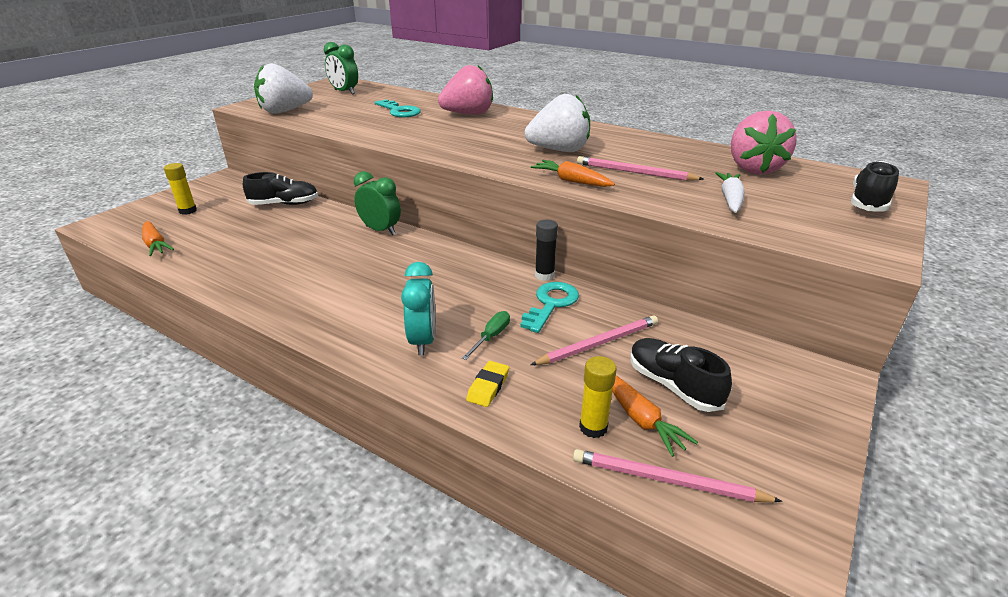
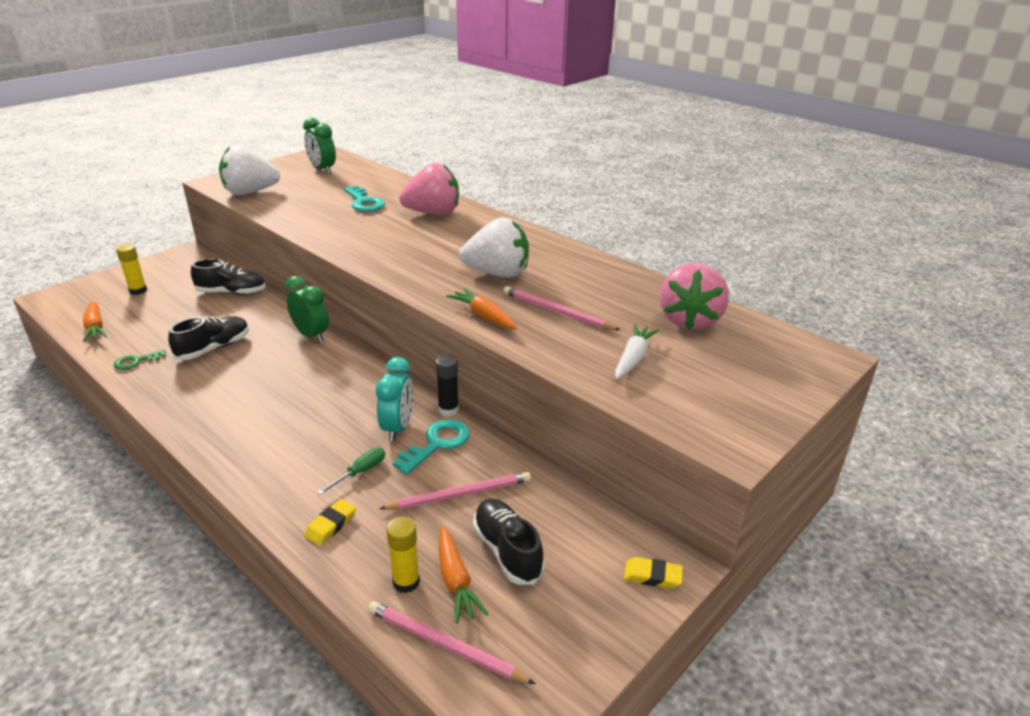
camera: 10 degrees right, 0 degrees up
turquoise clock [401,262,436,355] -> turquoise clock moved to [376,357,413,442]
black shoe [851,161,899,212] -> black shoe moved to [168,316,249,360]
none -> green key [114,349,166,370]
none -> yellow eraser [624,557,683,589]

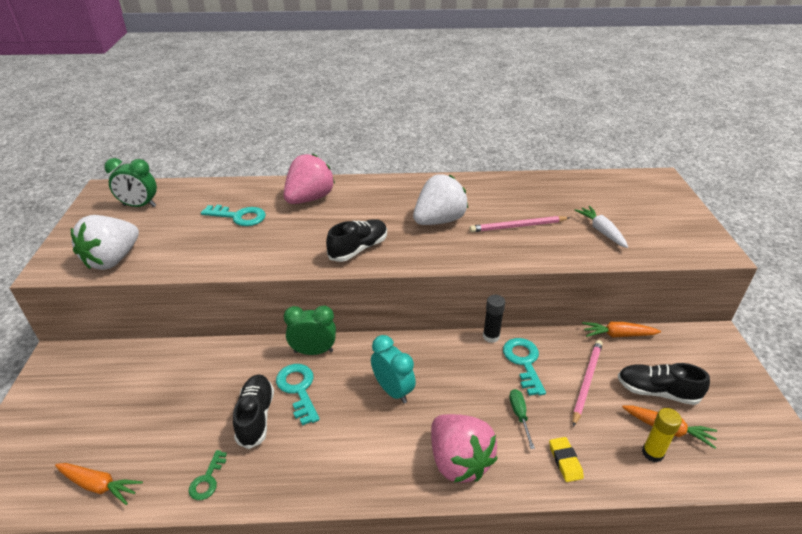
camera: 45 degrees left, 5 degrees up
yellow glue stick [116,244,147,295] -> none
black shoe [191,259,266,295] -> black shoe moved to [326,219,387,262]
pink pencil [368,601,536,684] -> none
turquoise clock [376,357,413,442] -> turquoise clock moved to [371,335,416,404]
orange carrot [446,288,517,329] -> orange carrot moved to [582,322,661,338]
yellow eraser [624,557,683,589] -> none
pink strawberry [660,263,729,330] -> pink strawberry moved to [431,414,497,483]
none -> turquoise key [276,364,320,426]

